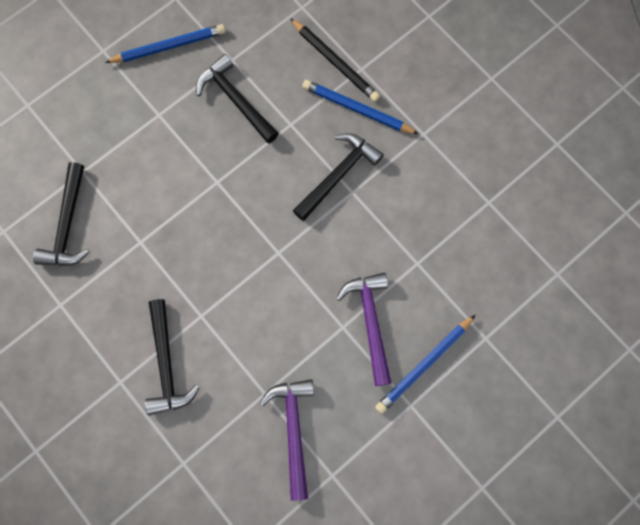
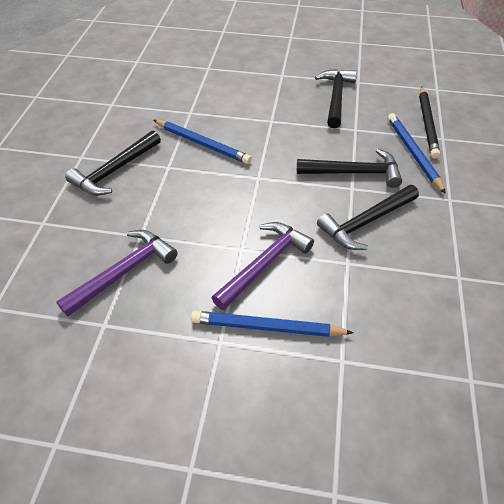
camera: 50 degrees right, 25 degrees down
black hammer [33,162,89,266] -> black hammer moved to [317,185,419,250]
blue pencil [105,24,226,63] -> blue pencil moved to [154,120,252,164]

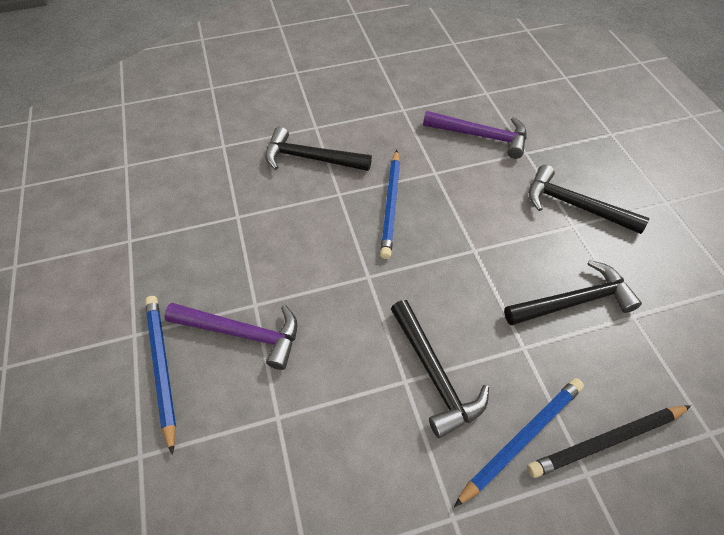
camera: 65 degrees right, 5 degrees up
purple hammer [56,230,177,317] -> purple hammer moved to [423,111,527,159]
black hammer [317,185,419,250] -> black hammer moved to [529,165,649,234]

